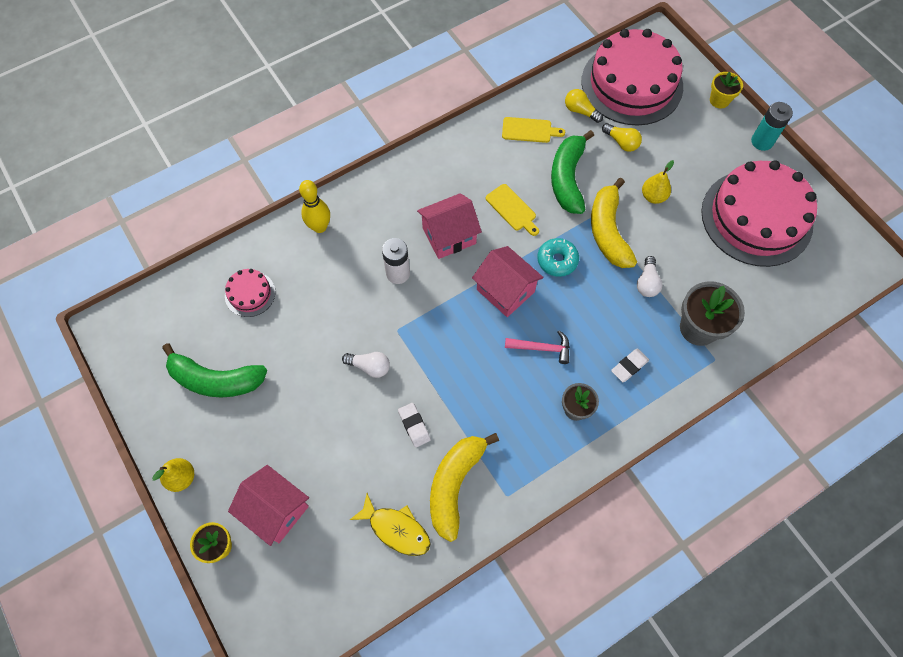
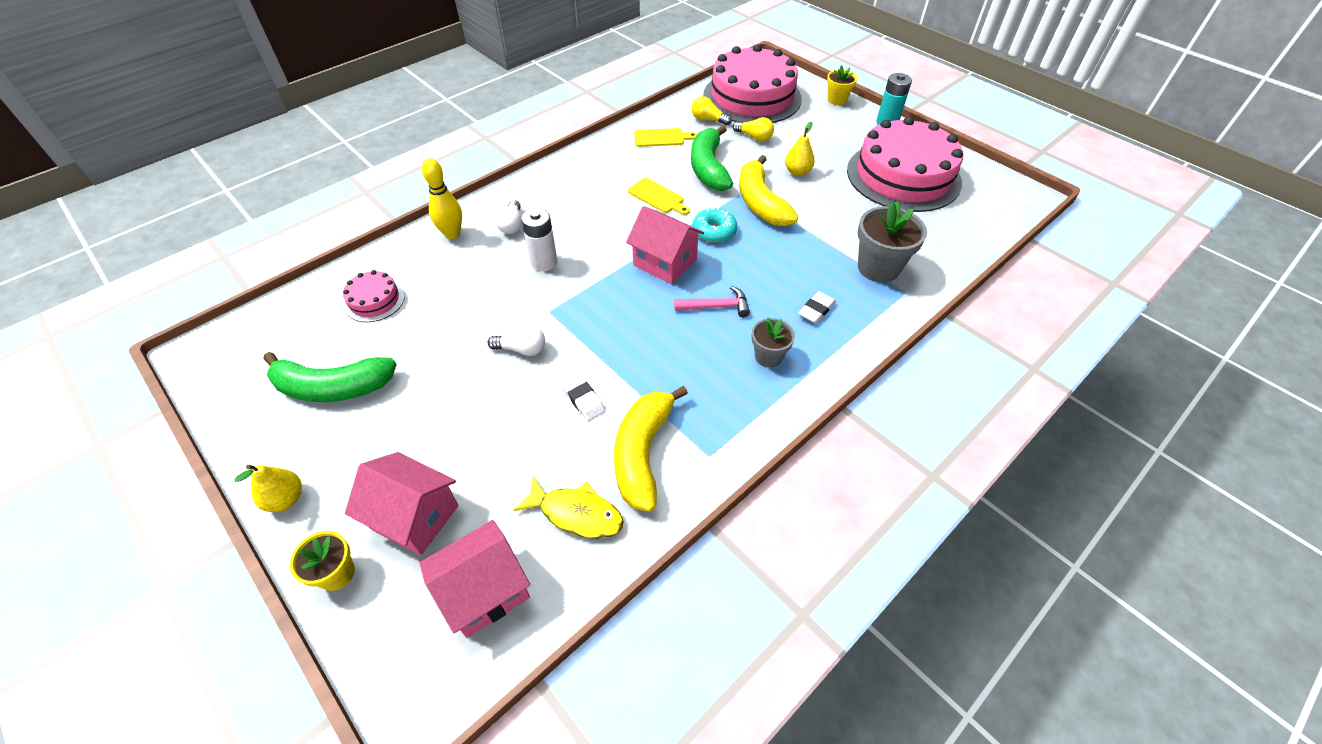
camera: 10 degrees left, 15 degrees down
pink house [417,193,482,259] -> pink house moved to [419,520,530,638]
white light bulb [637,256,662,297] -> white light bulb moved to [495,200,522,234]

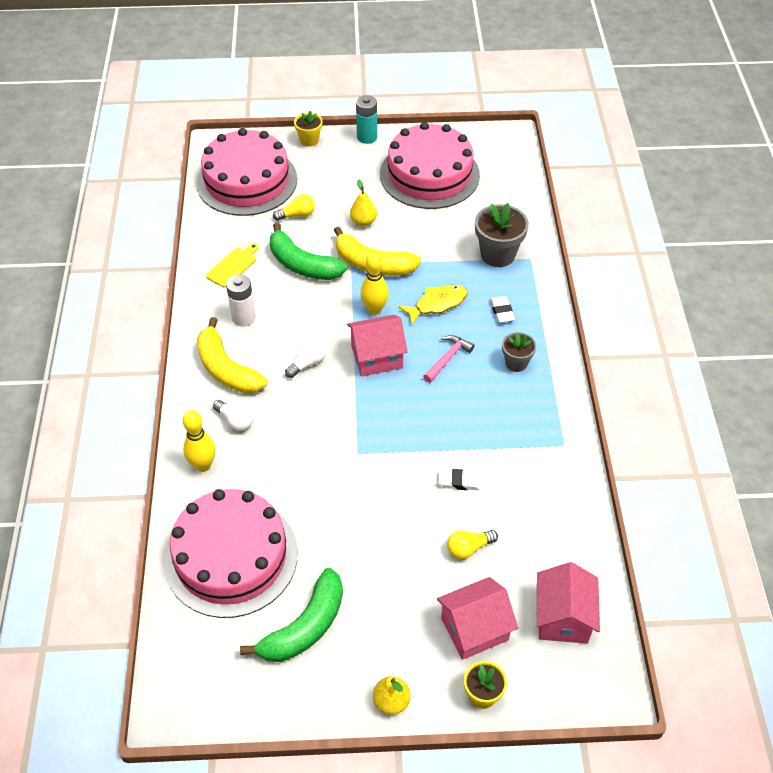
camera: 50 degrees left, 0 degrees up
pink cake [343,270,405,322] -> pink cake [164,489,298,618], size x2.28
white light bulb [488,325,545,356] -> white light bulb moved to [285,339,326,378]
yellow fish [514,476,623,539] -> yellow fish moved to [398,285,468,325]
white battery [521,208,557,271] -> white battery moved to [226,274,256,326]
yellow banana [614,386,688,512] -> yellow banana moved to [197,317,267,393]
yellow cutting board [628,178,690,215] -> none
yellow light bulb [692,96,732,126] -> yellow light bulb moved to [447,530,498,559]
turquoise donut [693,207,737,243] -> yellow bowling pin [360,252,389,315]

